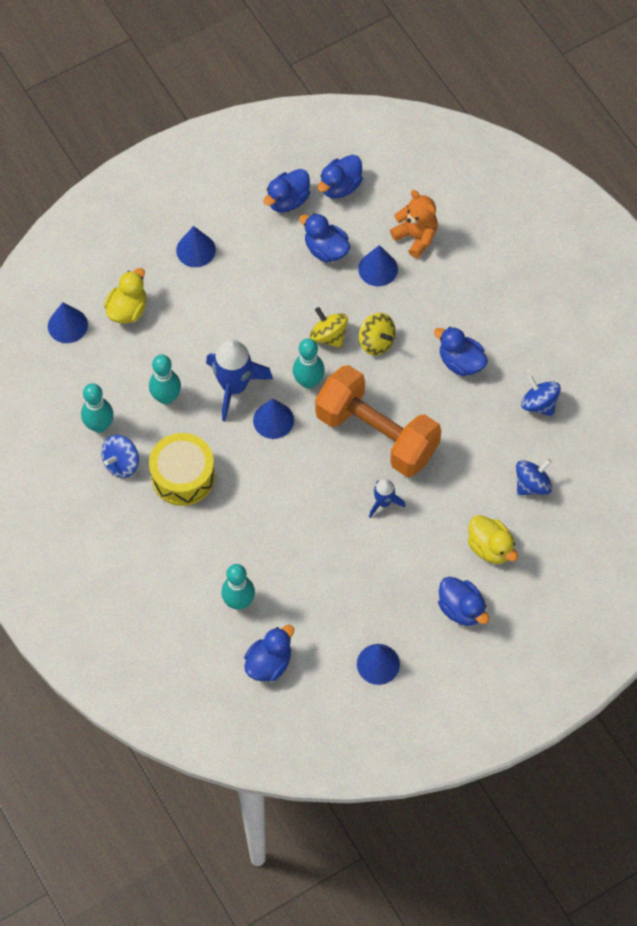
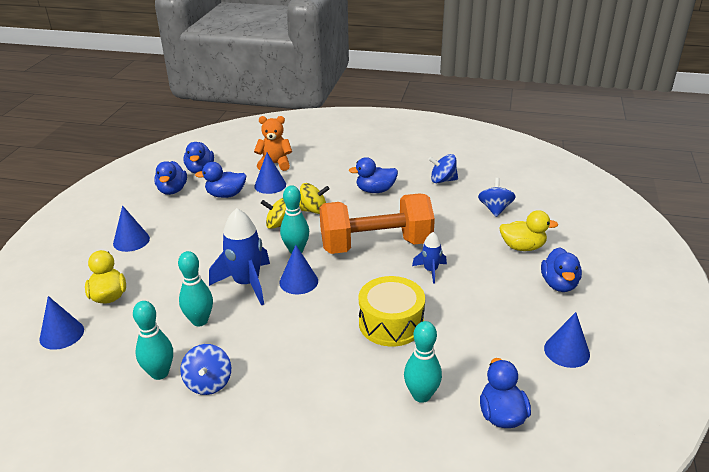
camera: 45 degrees left, 30 degrees down
yellow drum [149,433,215,506] -> yellow drum moved to [359,276,425,347]
blue duck [438,576,489,626] -> blue duck turned 90 degrees clockwise [541,247,582,292]

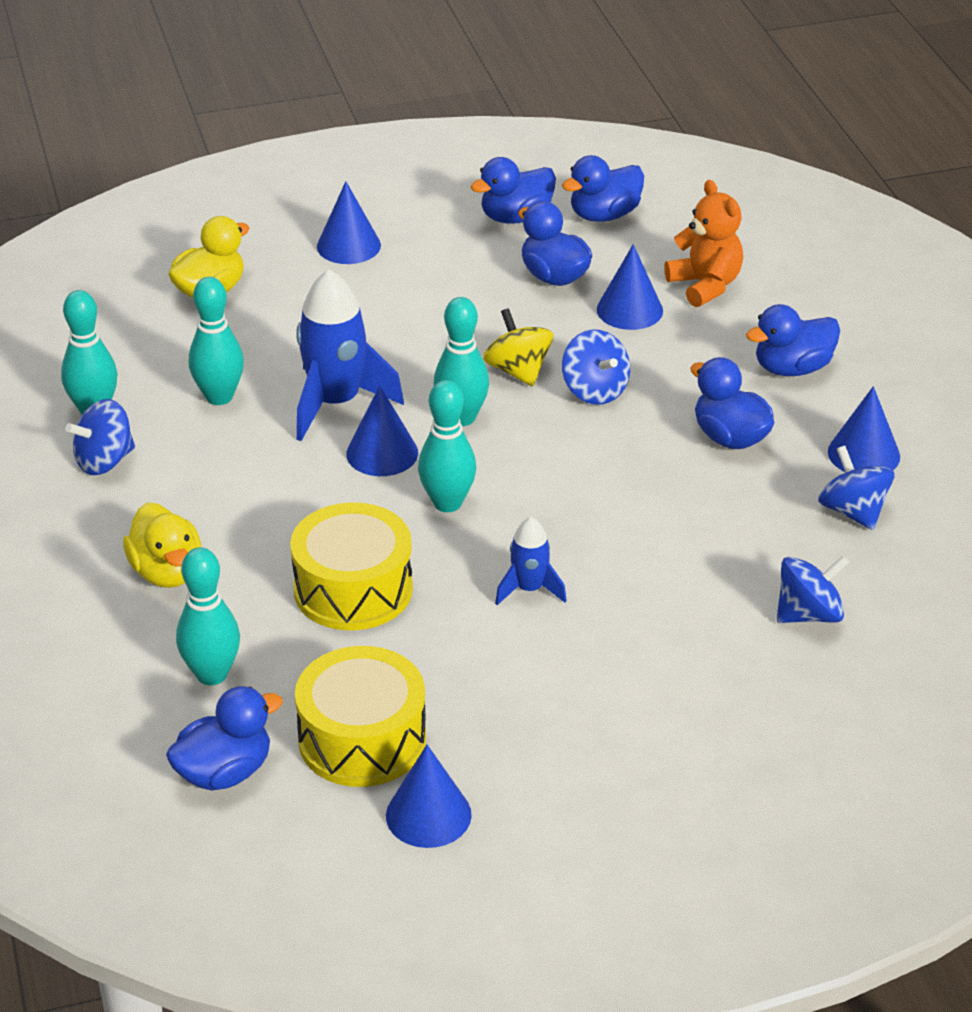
camera: 60 degrees right, 5 degrees up
blue cone [40,296,84,350] -> blue cone moved to [828,386,900,472]
yellow spinning top [299,183,330,214] -> blue spinning top [562,329,630,405]
orange dumbbell [319,194,435,254] -> none
yellow duck [499,210,558,251] -> yellow duck moved to [123,502,201,588]
blue duck [541,247,582,292] -> blue duck moved to [746,304,840,376]
none -> yellow drum [295,646,426,787]
none -> turquoise bowling pin [418,380,476,512]

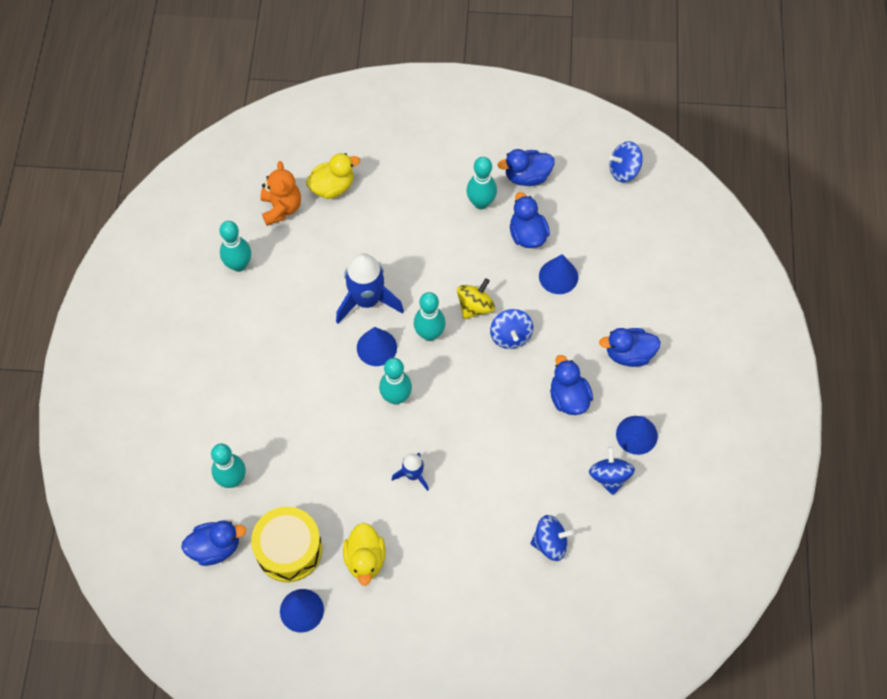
camera: 20 degrees right, 25 degrees up
blue spinning top [65,399,135,475] -> blue spinning top moved to [609,141,643,182]
yellow duck [123,502,201,588] -> yellow duck moved to [343,523,386,586]
turquoise bowling pin [189,277,244,405] -> turquoise bowling pin moved to [467,157,497,209]
yellow drum [290,502,413,630] -> none
blue cone [317,181,381,264] -> none
yellow spinning top [483,308,553,387] -> yellow spinning top turned 45 degrees clockwise [457,278,495,319]
blue duck [562,155,644,222] -> none
orange teddy bear [664,180,743,307] -> orange teddy bear moved to [261,161,301,226]

